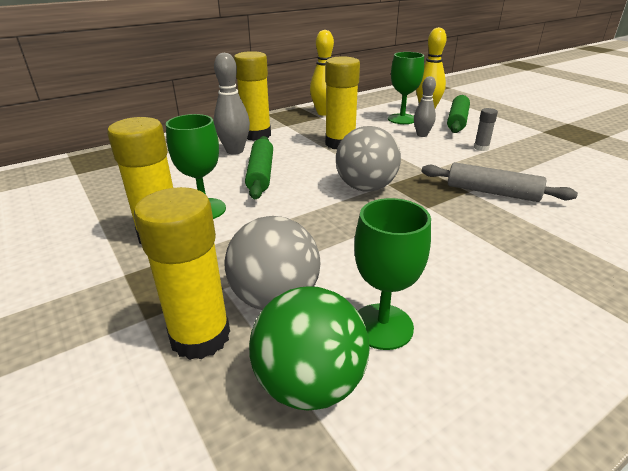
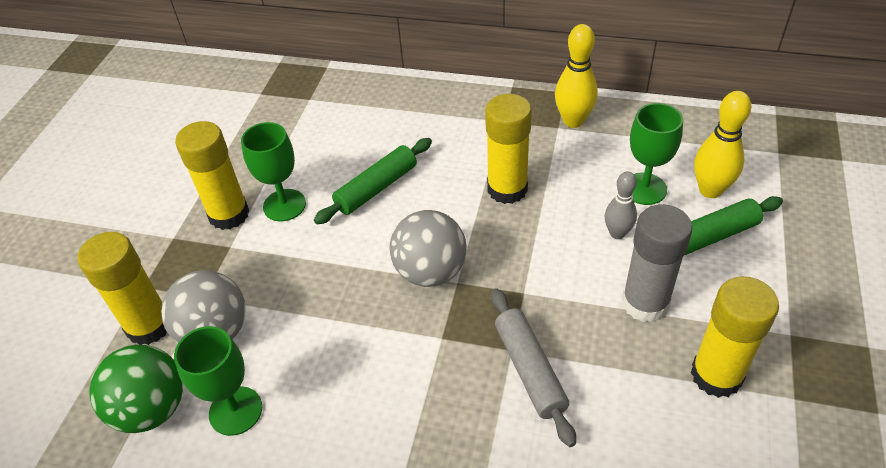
camera: 50 degrees right, 15 degrees up
grey bowling pin [214,53,250,155] -> none
yellow glue stick [234,51,271,141] -> yellow glue stick moved to [691,276,779,398]
grey glue stick [474,108,498,151] -> grey glue stick [622,204,693,322], size x2.13

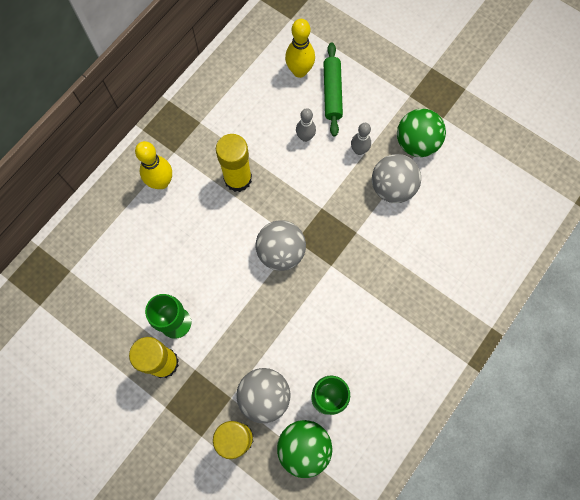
camera: 70 degrees left, 25 degrees up
green rolling pin [314,138,432,225] -> none
grey rolling pin [491,288,576,447] -> none
yellow bowling pin [555,24,598,128] -> yellow bowling pin moved to [135,141,172,189]
grey glue stick [622,204,693,322] -> grey bowling pin [351,123,371,155]
green goblet [630,103,683,205] -> none
yellow glue stick [691,276,779,398] -> green ball [397,109,446,157]
none -> grey ball [372,154,421,203]

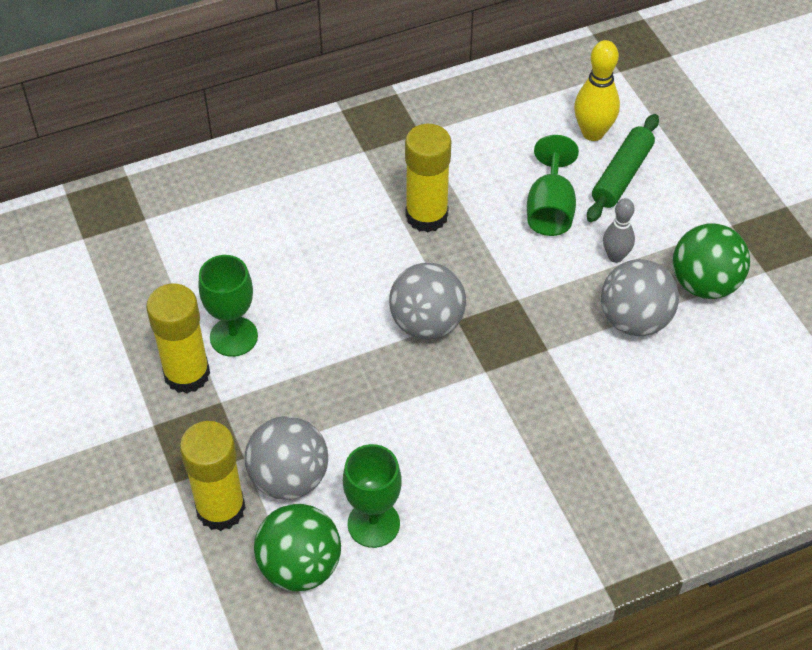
camera: 30 degrees right, 20 degrees down
yellow bowling pin [135,141,172,189] -> none
grey bowling pin [296,108,316,142] -> green goblet [527,135,579,236]

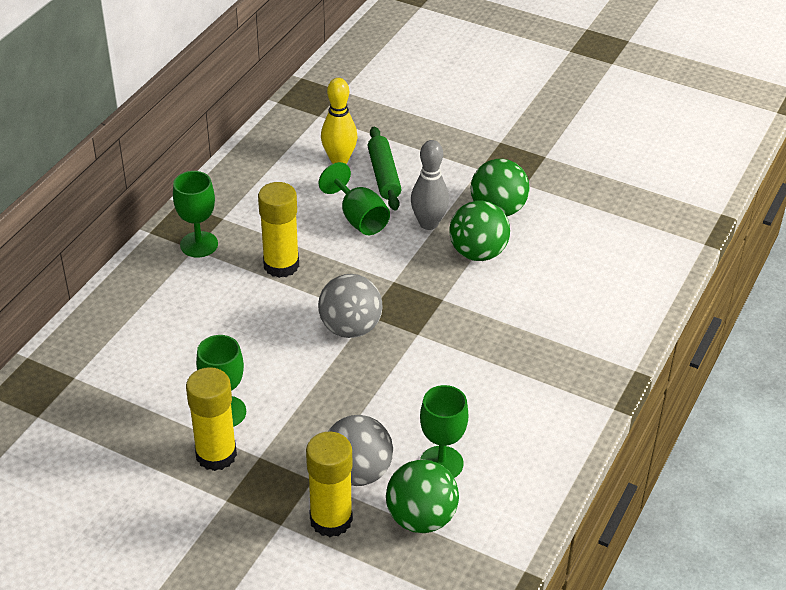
camera: 40 degrees left, 10 degrees down
grey ball [601,259,679,336] -> green ball [449,201,510,261]
grey bowling pin [603,198,635,263] -> grey bowling pin [411,140,449,230], size x1.52
none -> green goblet [173,171,218,258]

